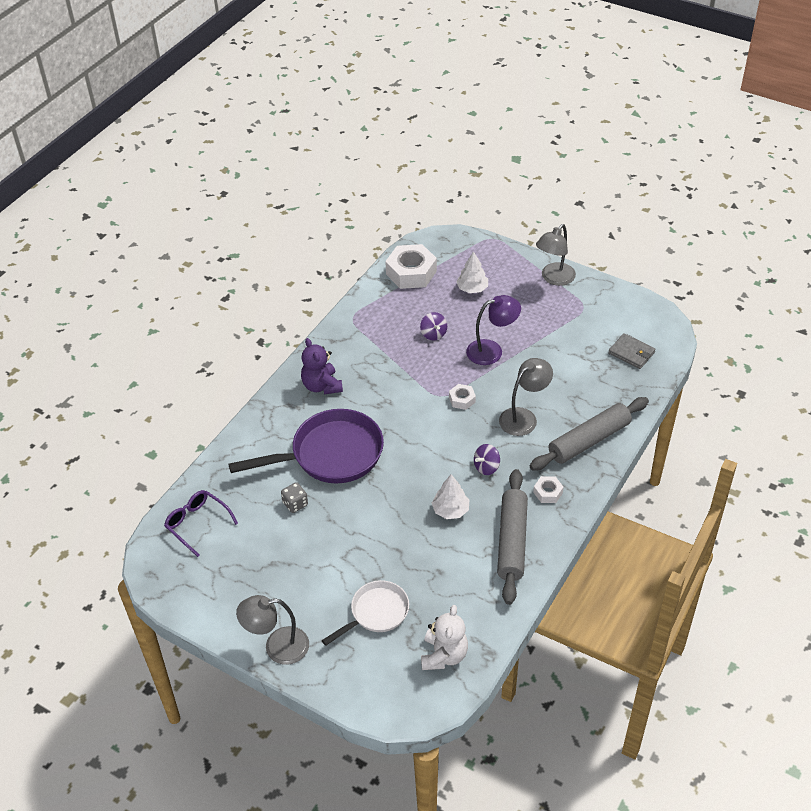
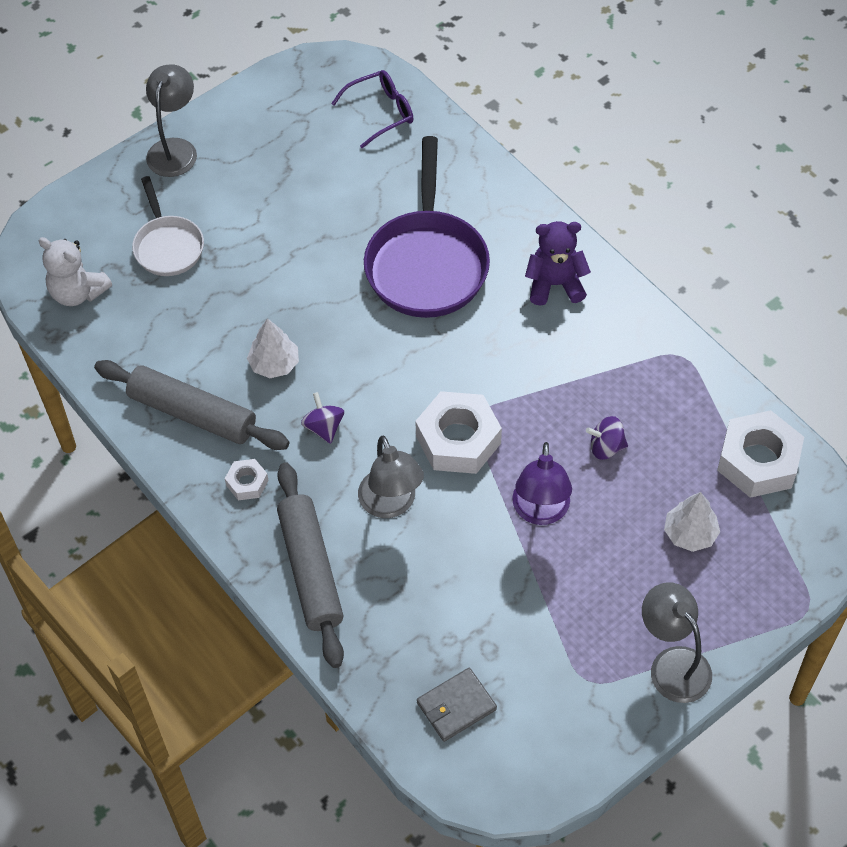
camera: 110 degrees right, 10 degrees up
grey dice [281,482,308,513] -> none
white nut [449,384,476,410] -> white nut [415,391,502,474], size x2.04

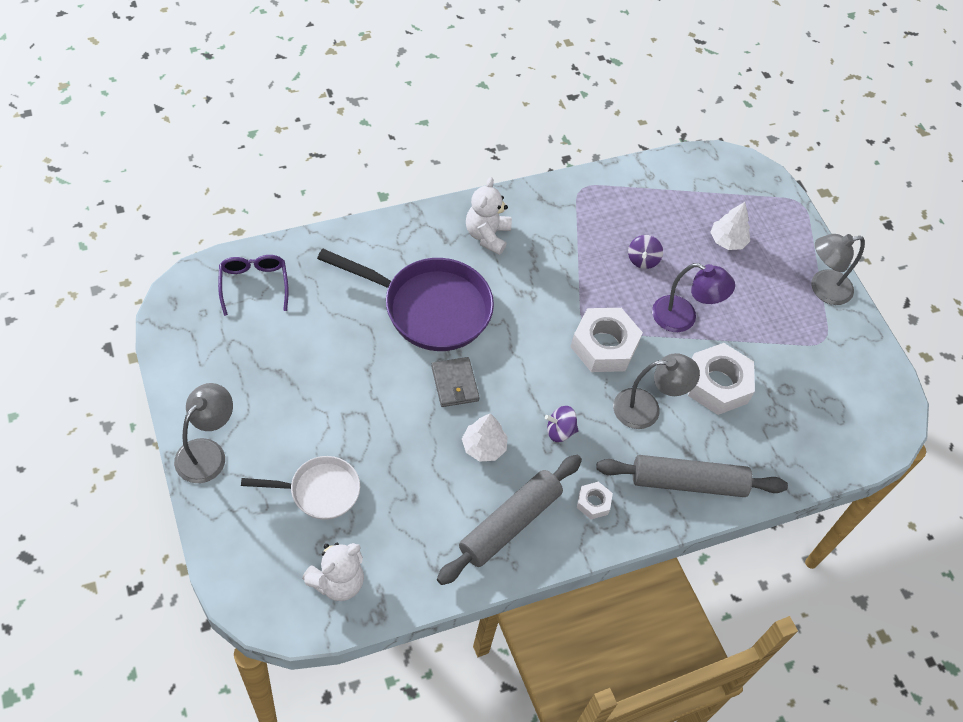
camera: 80 degrees left, 0 degrees up
grey lamp [146,64,197,177] -> grey lamp turned 90 degrees clockwise [174,383,233,483]
grey wallet [417,668,497,742] -> grey wallet moved to [431,357,480,407]
purple teddy bear [525,221,591,306] -> white teddy bear [466,177,512,255]
white nut [717,410,804,498] -> white nut moved to [688,343,755,415]

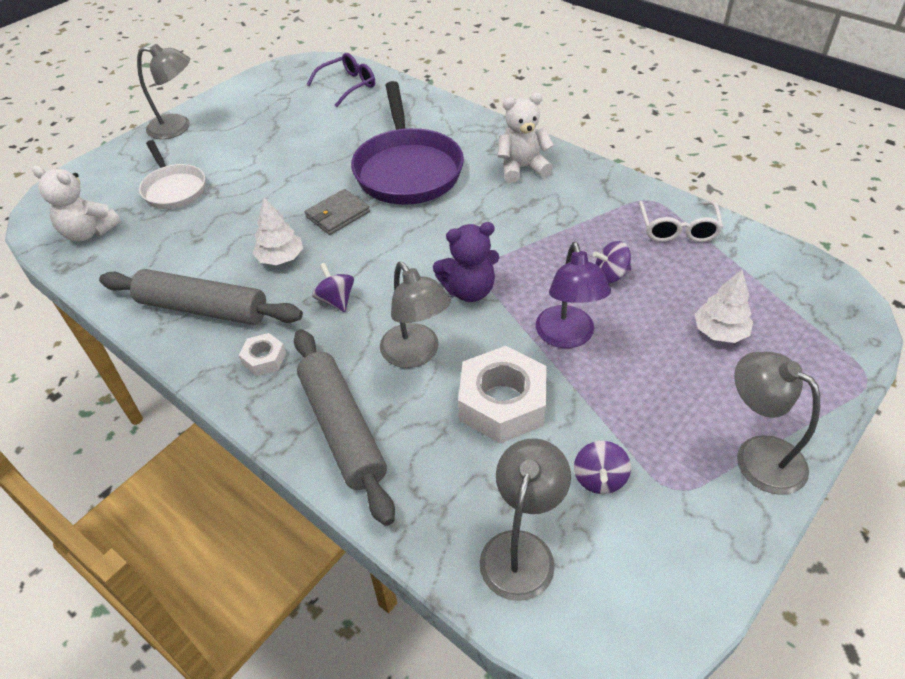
camera: 70 degrees right, 10 degrees down
white nut [570,308,643,372] -> purple teddy bear [433,222,499,302]
none -> grey lamp [480,438,571,601]
none -> purple spinning top [574,441,631,494]
none -> white glasses [639,201,723,242]

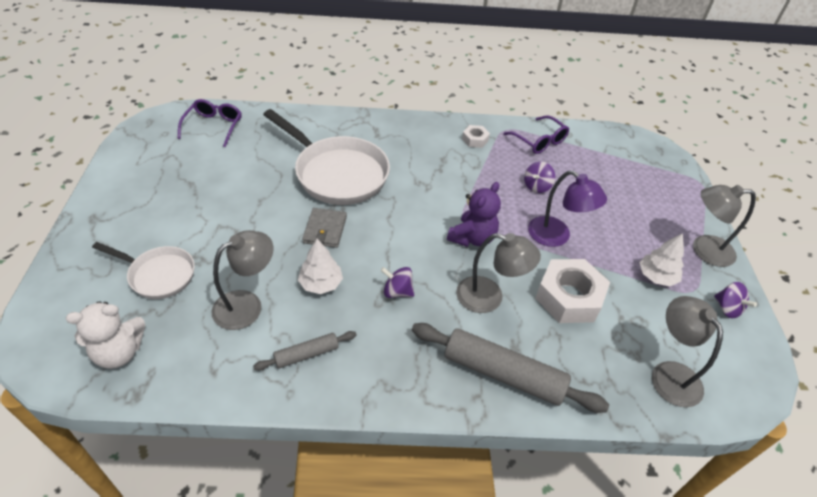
camera: 45 degrees left, 0 degrees up
grey rolling pin [99,269,303,325] -> grey rolling pin [253,331,356,371], size x0.52
grey lamp [137,44,190,139] -> grey lamp moved to [211,230,273,330]
white nut [239,333,286,376] -> white nut moved to [462,125,490,148]
purple pan [351,81,464,205] -> white pan [263,109,390,205]
white teddy bear [497,93,554,183] -> none
purple spinning top [574,441,631,494] -> purple spinning top moved to [714,282,757,318]
white glasses [639,201,723,242] -> purple glasses [504,115,569,154]
white tree [694,270,753,343] -> white tree moved to [639,233,684,286]

